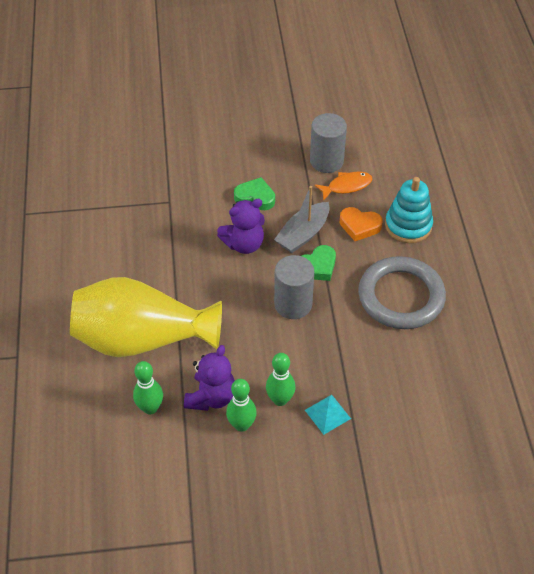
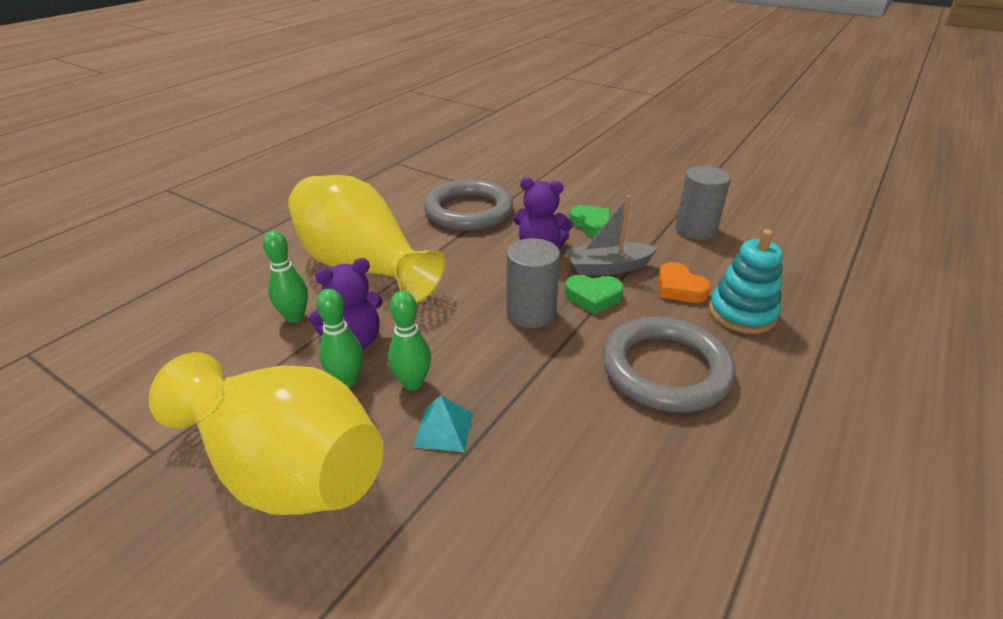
camera: 40 degrees right, 15 degrees down
orange fish [315,172,372,201] -> none
none -> yellow vase [149,352,383,515]
none -> grey ring [424,180,513,231]

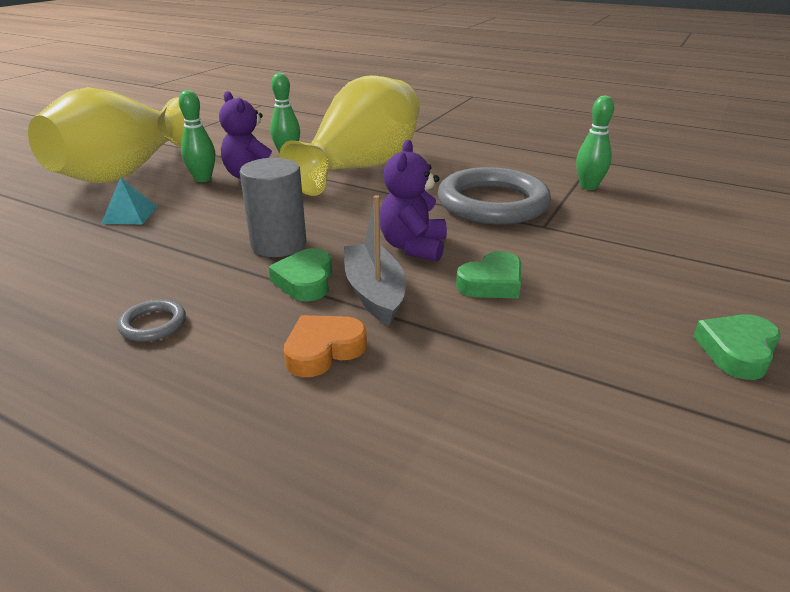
camera: 85 degrees right, 5 degrees down
green bowling pin [388,291,431,391] -> green bowling pin moved to [576,96,614,190]
grey ring [602,317,735,412] -> grey ring [117,299,186,342], size x0.41
grey cylinder [675,166,731,240] -> none
turquoise stacking toy [709,229,783,334] -> none
none -> green heart [693,314,781,380]

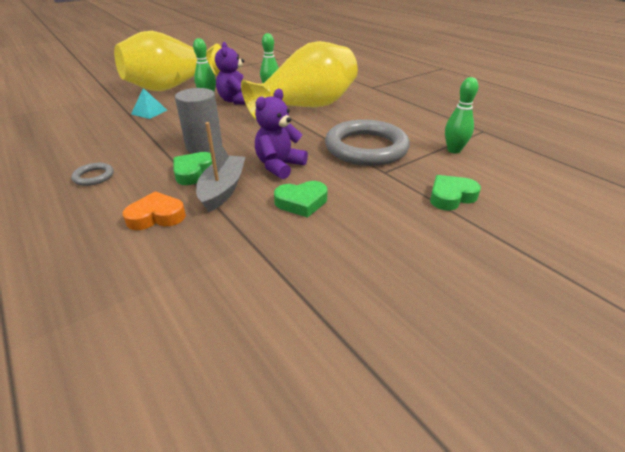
camera: 25 degrees right, 5 degrees up
green heart [693,314,781,380] -> green heart moved to [430,175,481,211]

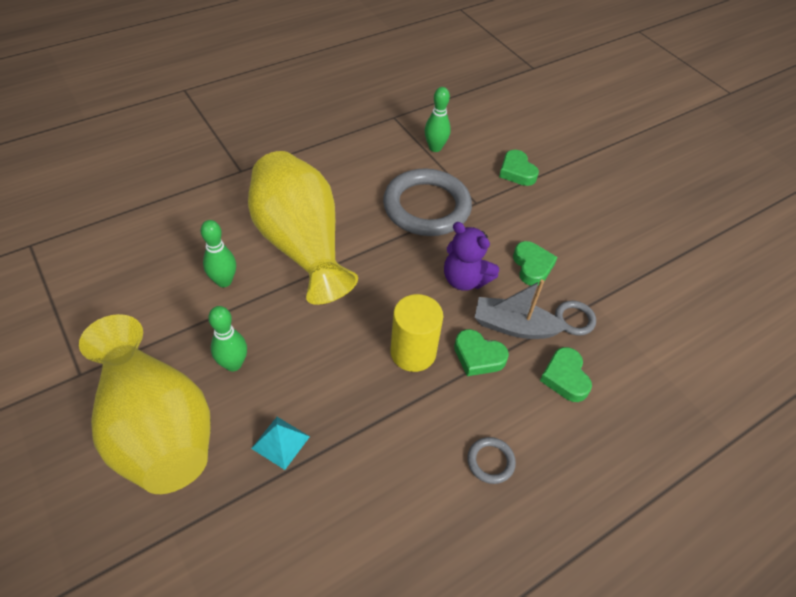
camera: 90 degrees left, 15 degrees up
orange heart [123,191,186,230] -> green heart [540,347,592,402]
grey cylinder [175,88,222,153] -> yellow cylinder [390,294,443,372]
purple teddy bear [215,42,246,105] -> none
none -> grey ring [555,301,596,336]

